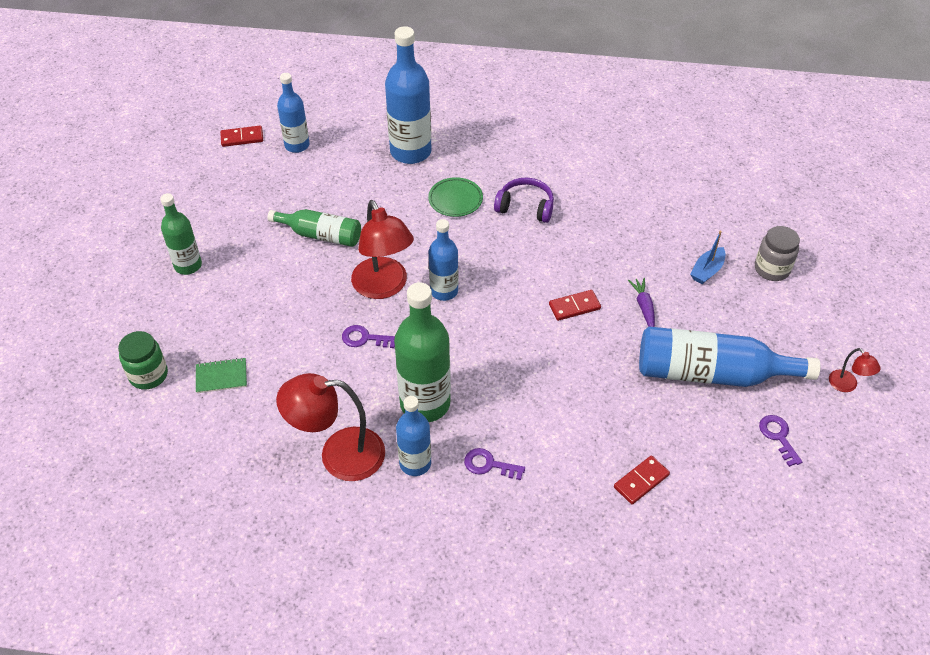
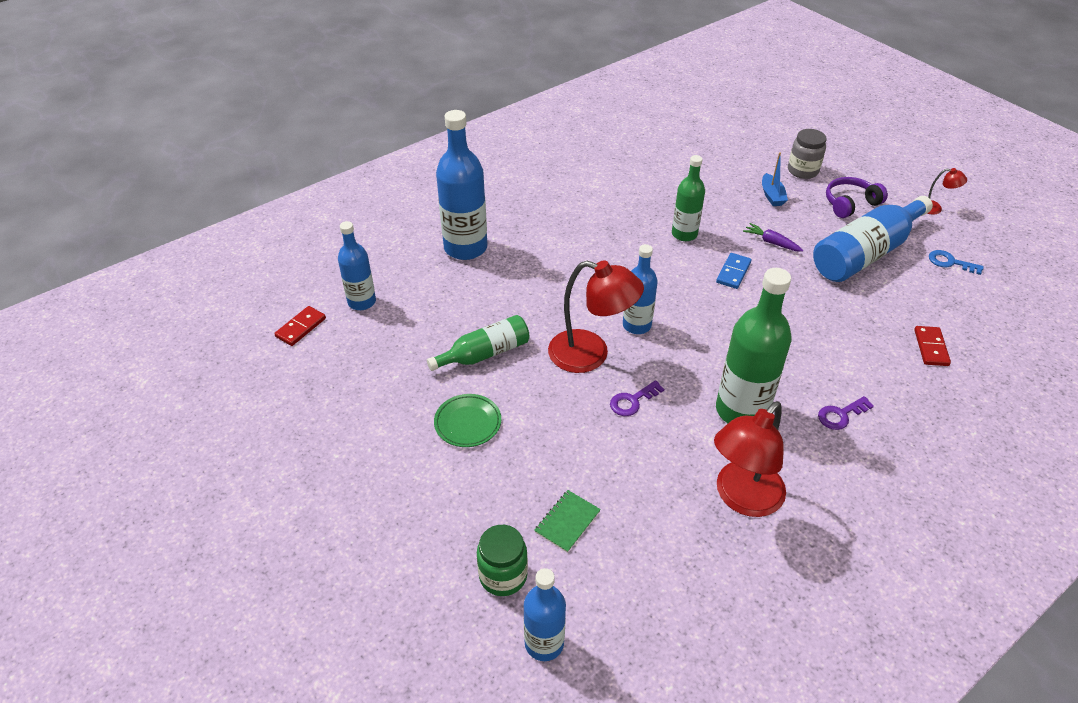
camera: 45 degrees left, 5 degrees down
green bottle [160,193,202,275] -> green bottle moved to [672,155,705,241]
blue bottle [396,396,431,476] -> blue bottle moved to [524,568,566,661]
green plate [428,177,483,217] -> green plate moved to [434,394,501,447]
purple headphones [494,177,554,223] -> purple headphones moved to [826,177,888,218]
red domino [549,290,601,321] -> blue domino [716,253,751,289]
purple key [759,415,802,467] -> blue key [929,250,984,275]

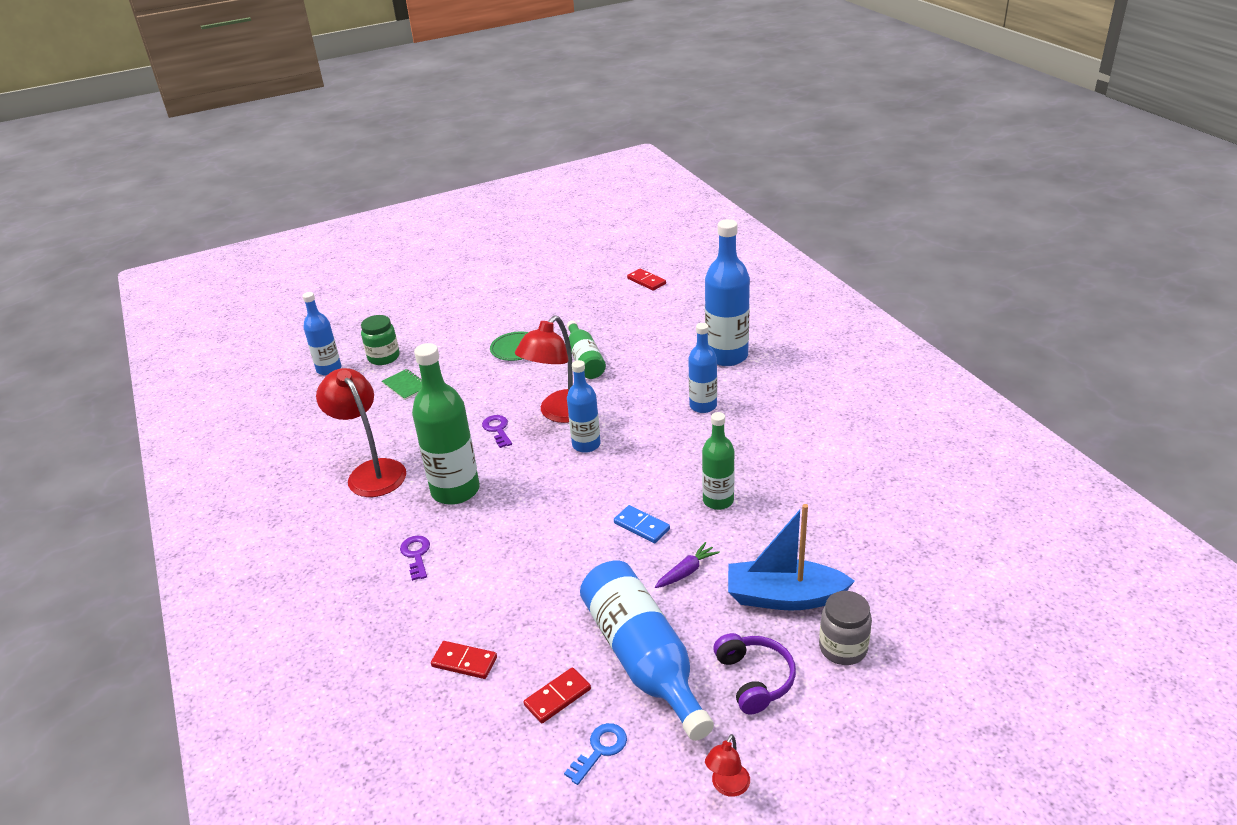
camera: 105 degrees right, 10 degrees down
blue bottle [338,221,376,310] -> blue bottle moved to [688,323,717,413]
blue boat [762,152,788,206] -> blue boat [728,504,855,611], size x1.89
none -> red domino [524,667,591,723]

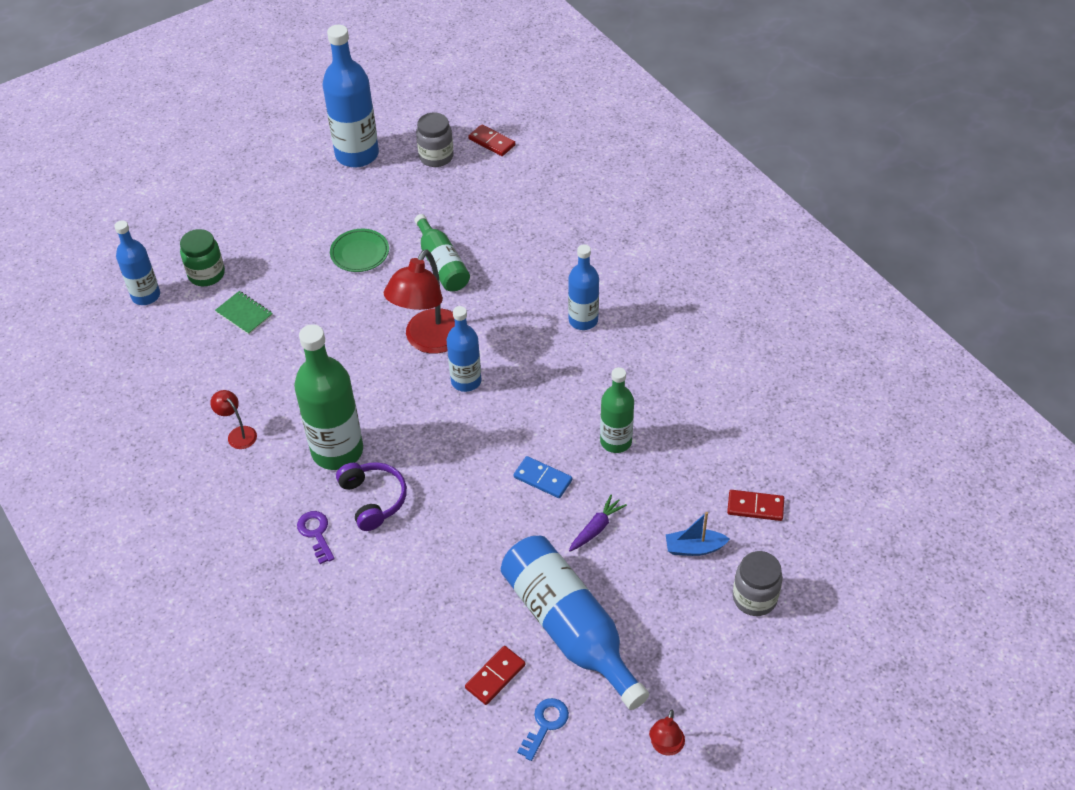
camera: 10 degrees left, 15 degrees up
red lamp [316,368,406,497] -> red lamp [210,390,257,449], size x0.46
red domino [431,641,497,679] -> red domino moved to [727,490,784,521]
purple key [482,415,512,448] -> none
blue bottle [705,219,750,366] -> blue bottle moved to [323,25,379,167]
purple headphones [713,633,796,714] -> purple headphones moved to [336,462,407,531]
blue boat [728,504,855,611] -> blue boat [666,512,730,556], size x0.53
none -> grey jar [416,113,454,167]

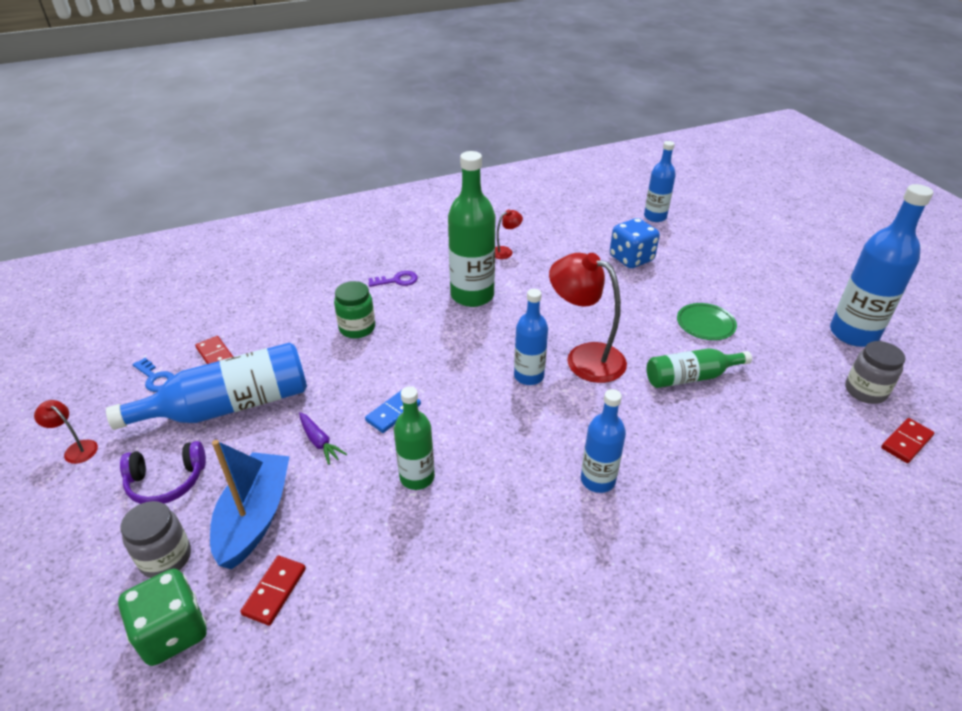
camera: 100 degrees right, 10 degrees down
green jar [180,229,225,286] -> green jar moved to [334,281,375,338]
green notebook [215,291,273,334] -> blue dice [610,218,660,268]
purple headphones [336,462,407,531] -> purple headphones moved to [120,441,206,504]
blue boat [666,512,730,556] -> blue boat [210,440,290,569], size x1.89
none -> green dice [118,568,207,666]

